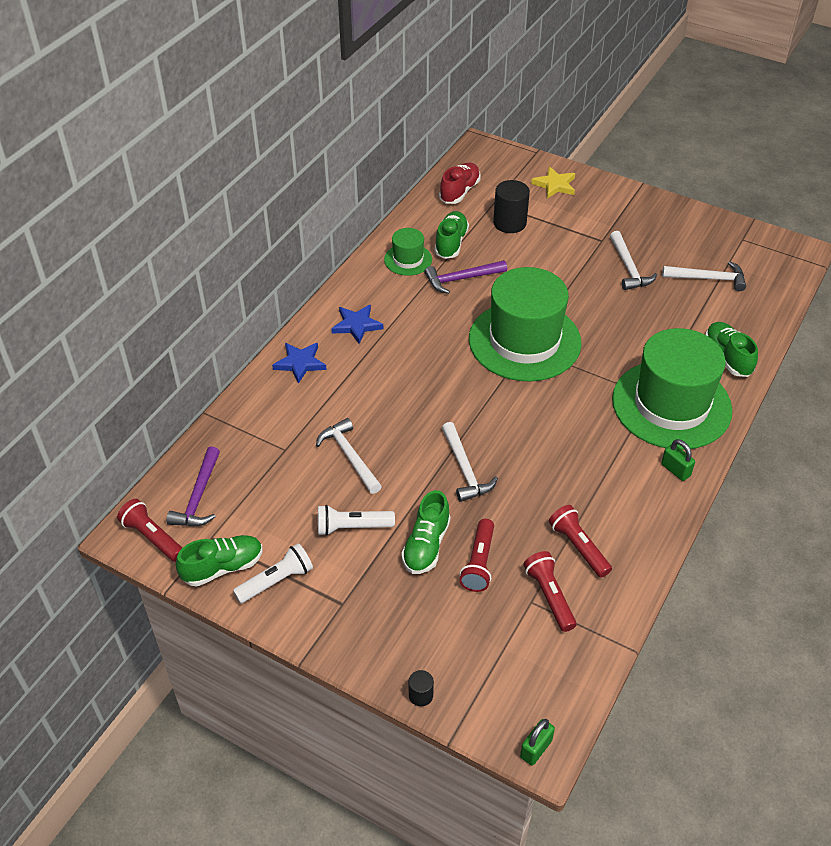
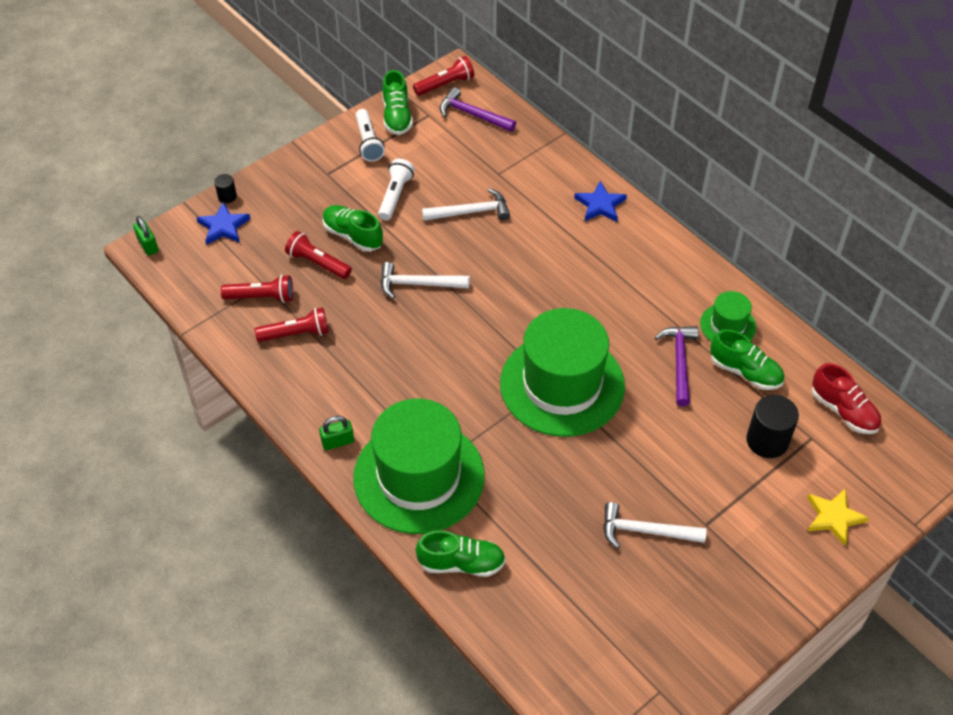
camera: 110 degrees right, 5 degrees up
blue star [331,304,383,344] -> blue star moved to [196,202,251,245]
white hammer [662,261,746,291] -> none

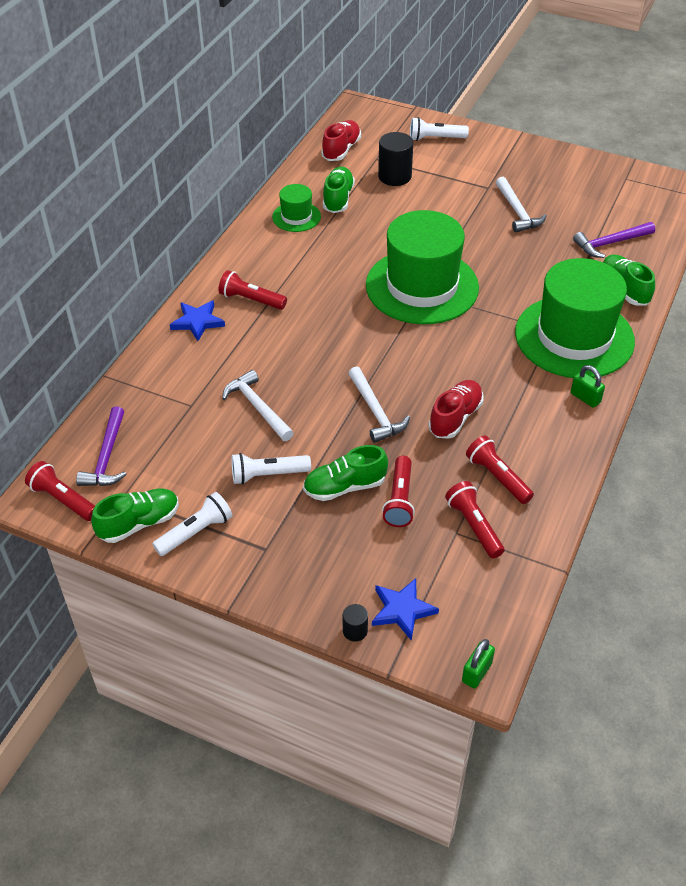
camera: 115 degrees left, 5 degrees down
green shoe [322,205,383,252] -> green shoe turned 60 degrees clockwise [303,445,388,501]
purple hammer [655,326,698,406] -> purple hammer moved to [573,222,655,258]
yellow star [807,488,869,546] -> white flashlight [410,117,469,141]
none -> red flashlight [218,270,287,310]
none -> red shoe [428,380,483,439]

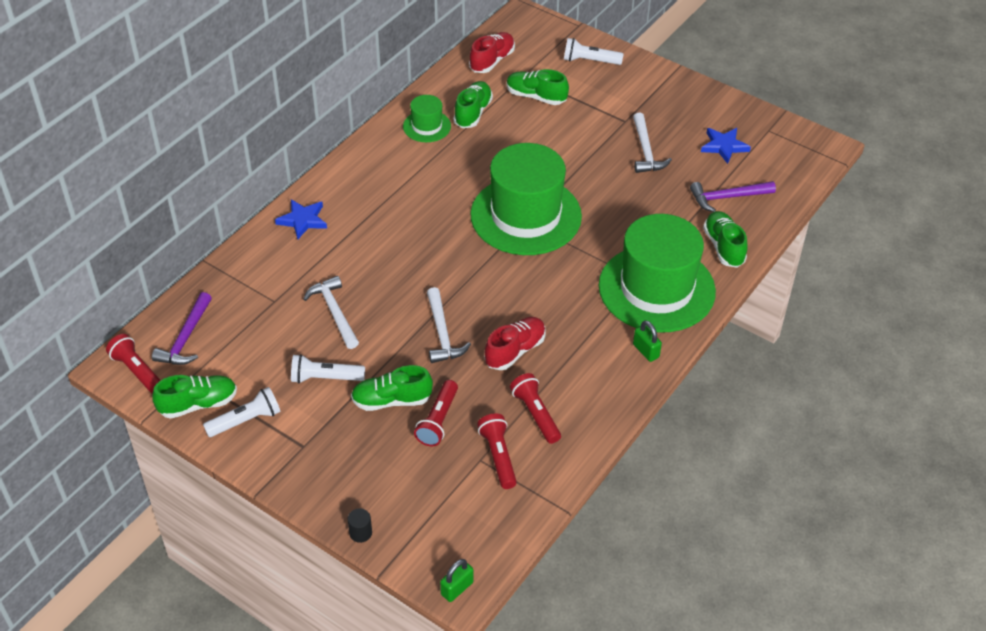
camera: 10 degrees right, 0 degrees up
red flashlight [218,270,287,310] -> none
blue star [372,578,439,641] -> blue star moved to [701,128,751,164]
black cylinder [378,132,413,186] -> green shoe [506,69,569,105]

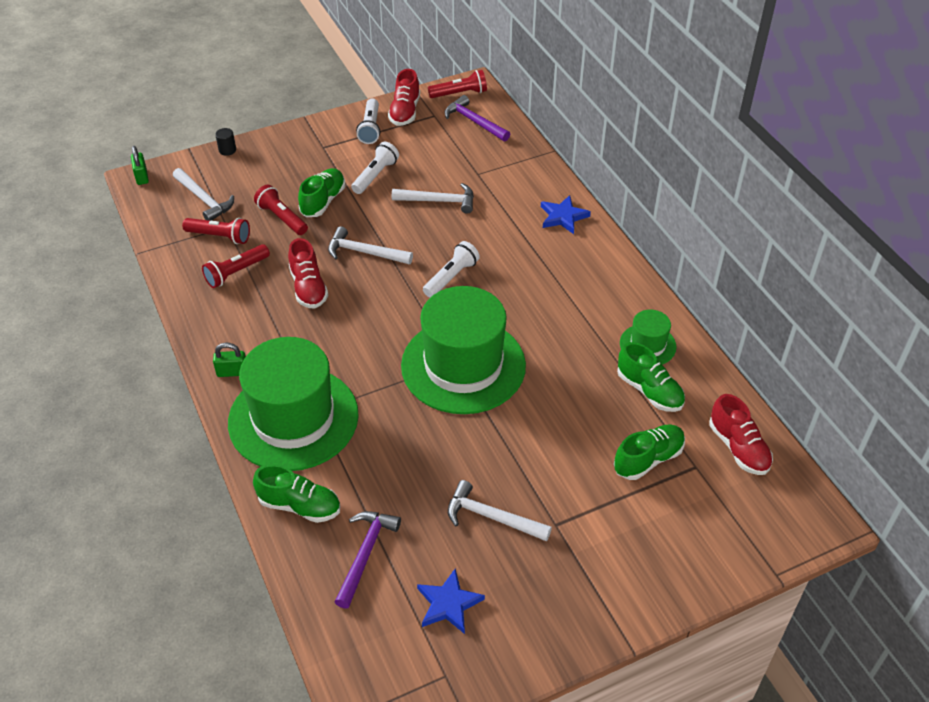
camera: 120 degrees right, 0 degrees up
green shoe [152,375,237,419] -> red shoe [388,69,420,126]
red flashlight [510,373,561,444] -> red flashlight turned 135 degrees clockwise [202,244,270,288]
white flashlight [564,38,624,65] -> white flashlight moved to [423,241,480,298]
none -> white hammer [173,168,234,221]

